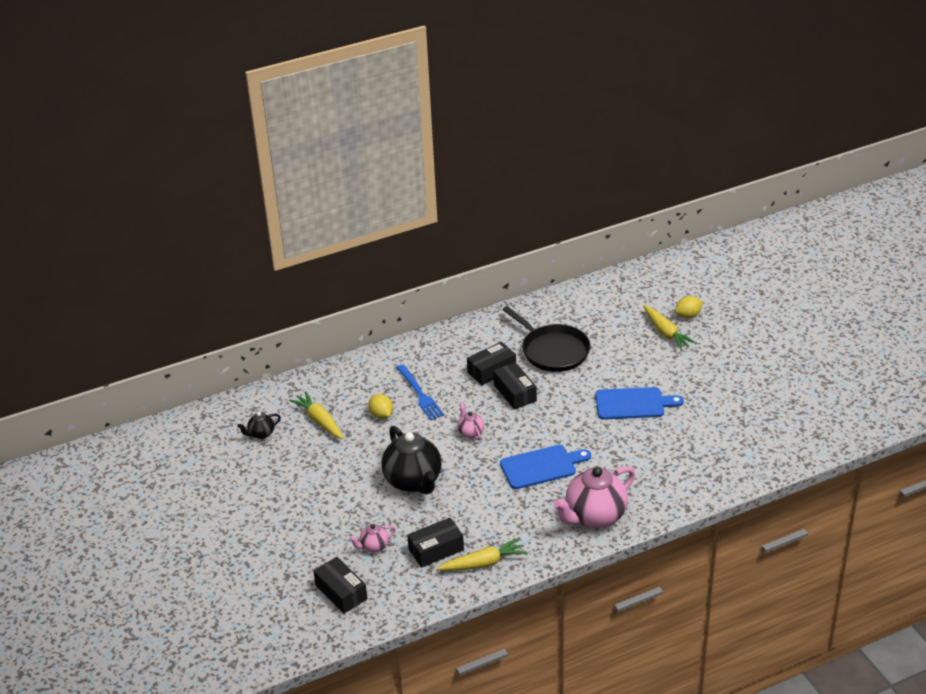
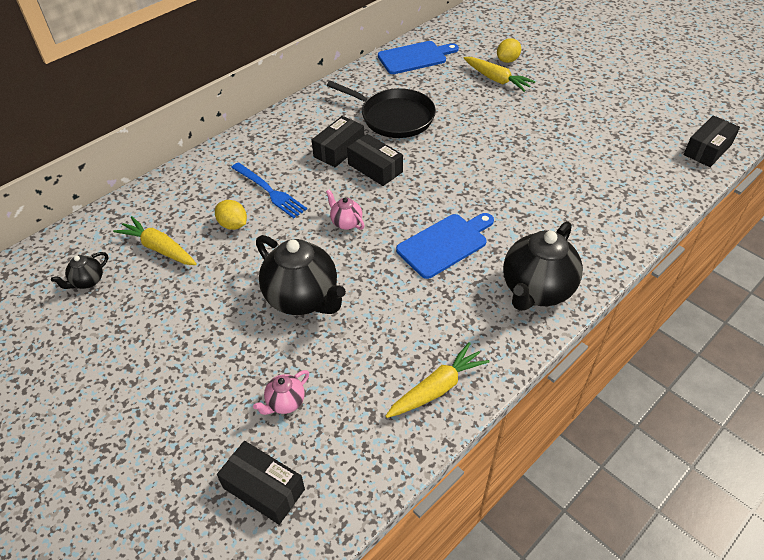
camera: 20 degrees left, 10 degrees up
black box [407,518,464,568] -> black box moved to [684,115,740,167]
pink teapot [553,466,635,528] -> black teapot [503,221,583,311]
blue cutting board [595,387,684,420] -> blue cutting board moved to [378,41,459,74]

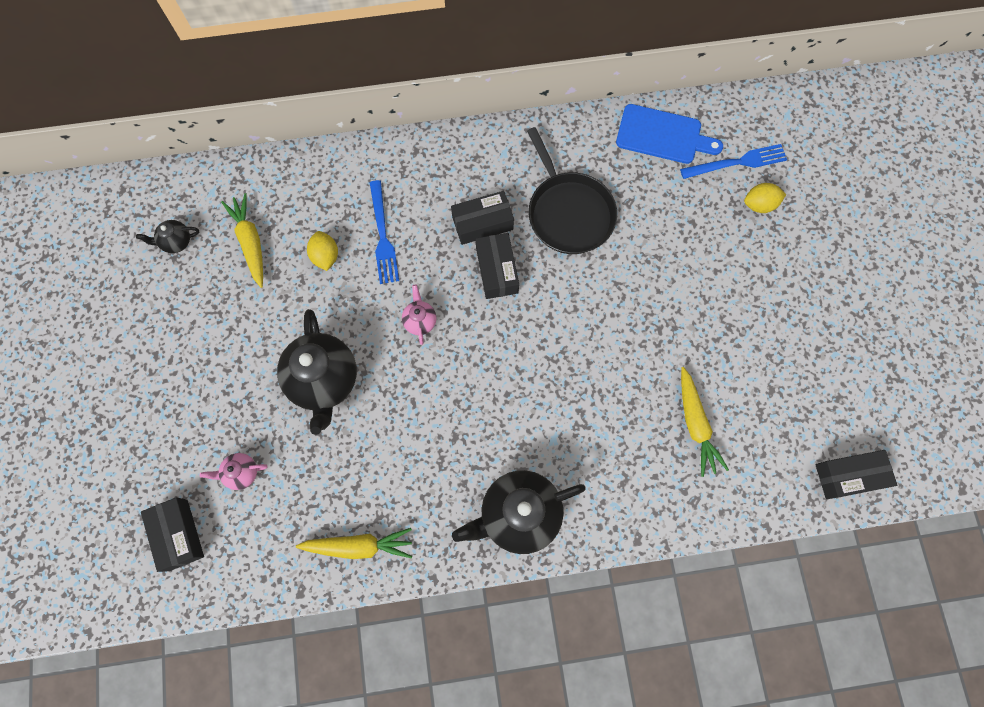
camera: 35 degrees right, 25 degrees up
blue cutting board [396,213,494,279] -> none
yellow carrot [464,57,536,92] -> yellow carrot moved to [681,367,729,477]
none -> blue fork [680,144,787,179]

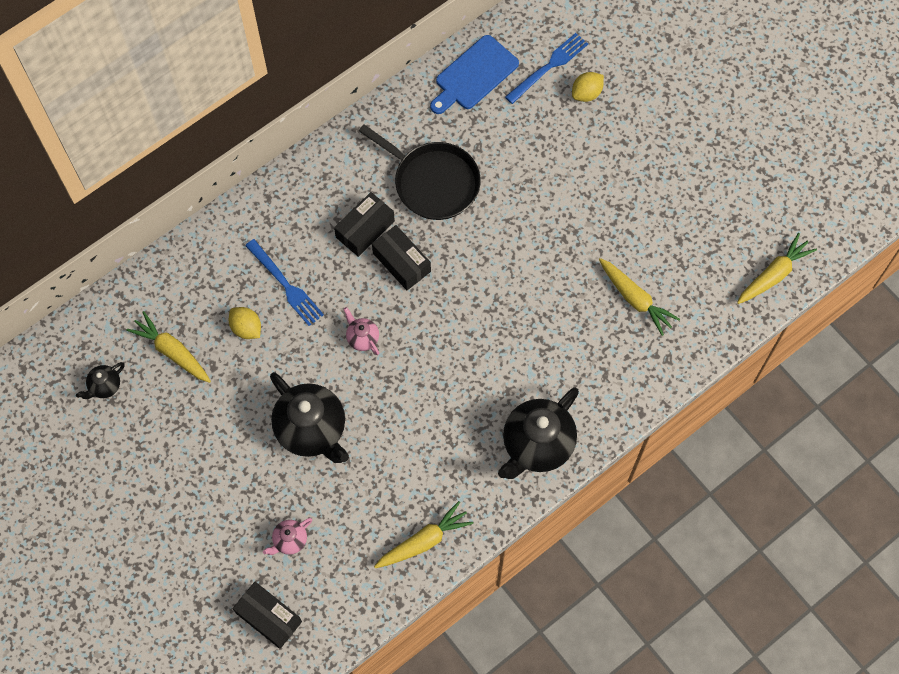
camera: 30 degrees left, 5 degrees down
blue cutting board [616,104,723,164] -> blue cutting board turned 150 degrees clockwise [430,35,519,114]
black box [815,450,897,499] -> yellow carrot [737,233,817,304]

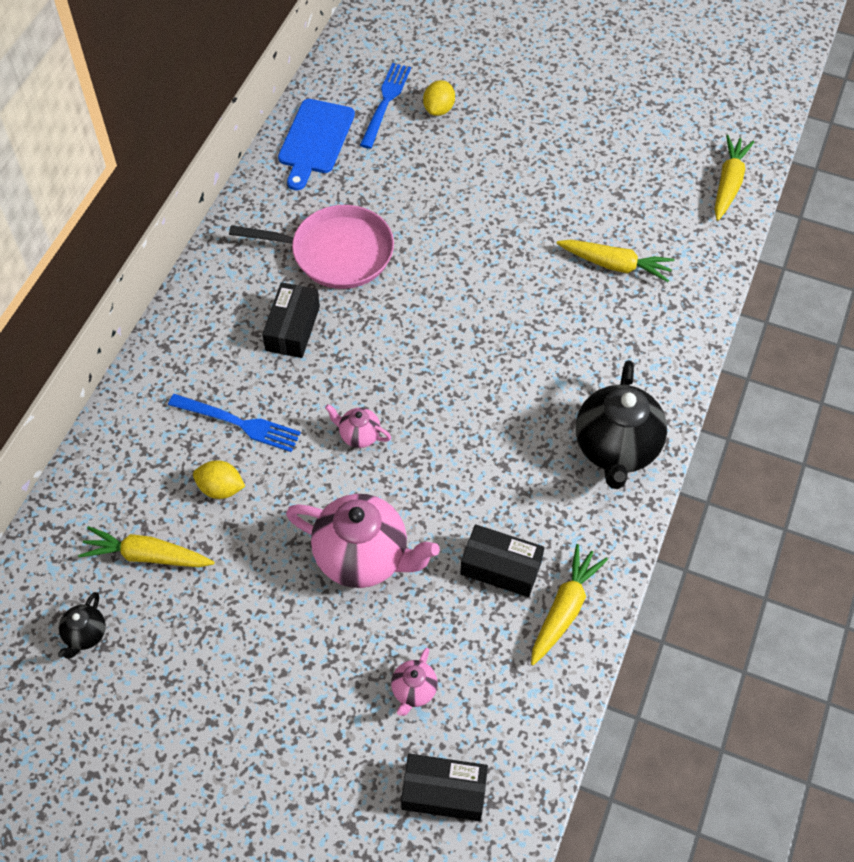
camera: 30 degrees left, 10 degrees down
black teapot [270,372,349,463] -> pink teapot [286,494,440,588]
black pan [359,124,481,220] -> pink pan [229,205,394,289]
black box [372,225,431,290] -> black box moved to [460,524,544,597]

